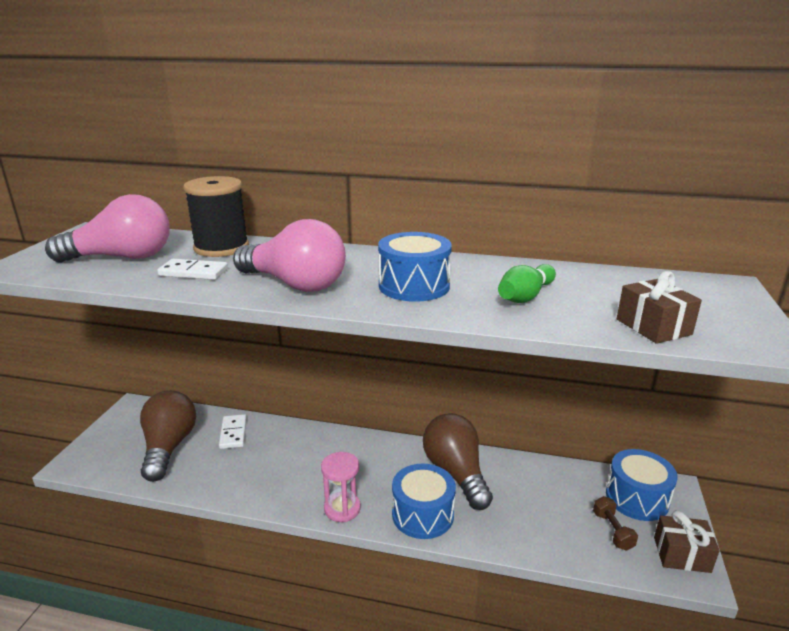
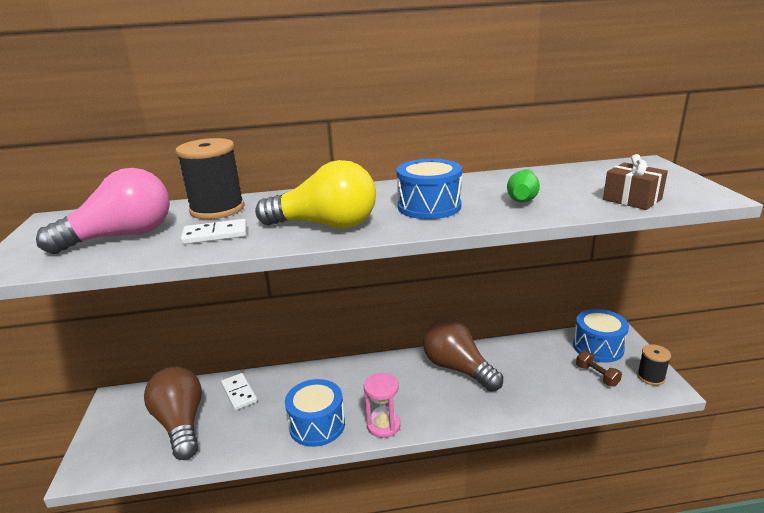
camera: 20 degrees left, 0 degrees up
pink light bulb [233,219,346,292] -> yellow light bulb [255,160,376,229]
blue drum [392,464,456,539] -> blue drum moved to [285,379,345,447]
brown gift [654,510,720,573] -> black spool [637,344,671,385]

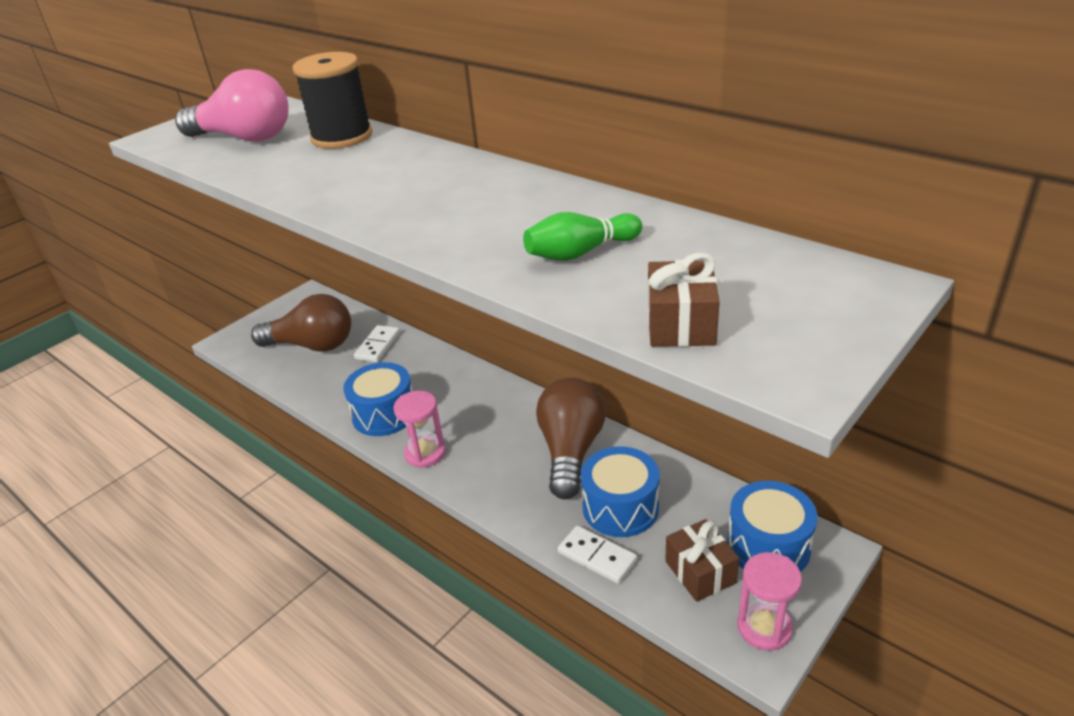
camera: 50 degrees right, 10 degrees up
brown light bulb [144,367,202,460] -> brown light bulb turned 75 degrees clockwise [251,294,351,352]
white domino [181,219,247,244] -> white domino moved to [558,525,637,584]
yellow light bulb [255,160,376,229] -> none
blue drum [396,159,462,219] -> blue drum moved to [581,446,660,537]
brown dumbbell [576,351,622,387] -> brown gift [665,519,740,602]
black spool [637,344,671,385] -> pink hourglass [737,552,802,651]

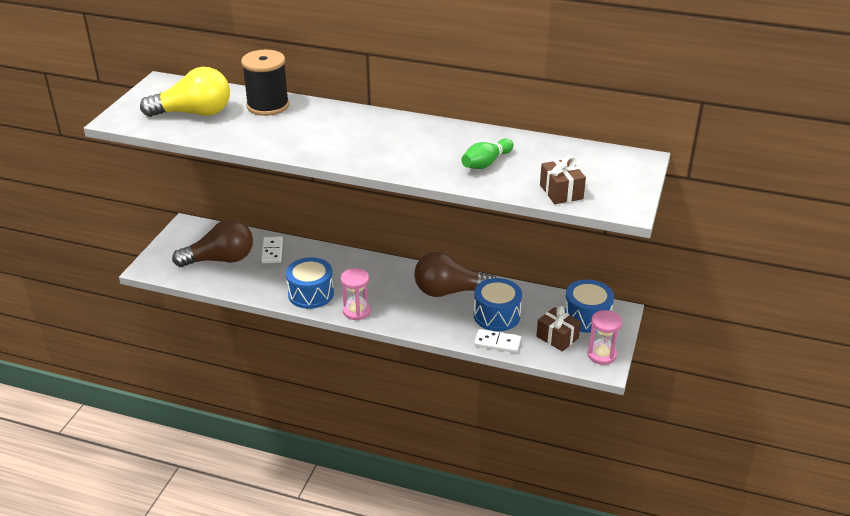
camera: 25 degrees left, 0 degrees up
pink light bulb [175,69,288,142] -> yellow light bulb [140,67,230,117]
brown light bulb [536,378,606,499] -> brown light bulb turned 75 degrees counterclockwise [414,251,496,297]

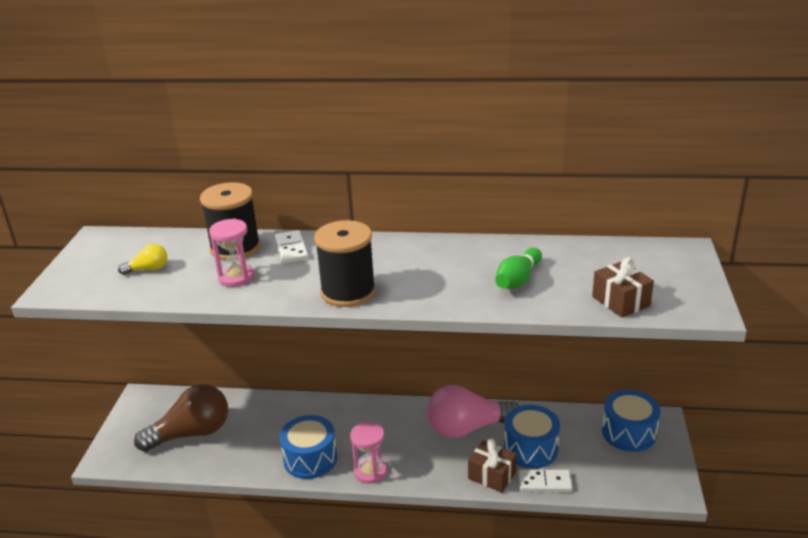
camera: 10 degrees left, 5 degrees down
yellow light bulb [140,67,230,117] -> yellow light bulb [118,244,167,275], size x0.45
white domino [261,236,283,263] -> white domino moved to [275,230,309,264]
brown light bulb [414,251,496,297] -> pink light bulb [427,385,519,438]
brown gift [536,306,581,352] -> brown gift moved to [468,439,517,493]
pink hourglass [587,310,622,365] -> pink hourglass moved to [209,219,255,287]
none -> black spool [314,220,376,307]

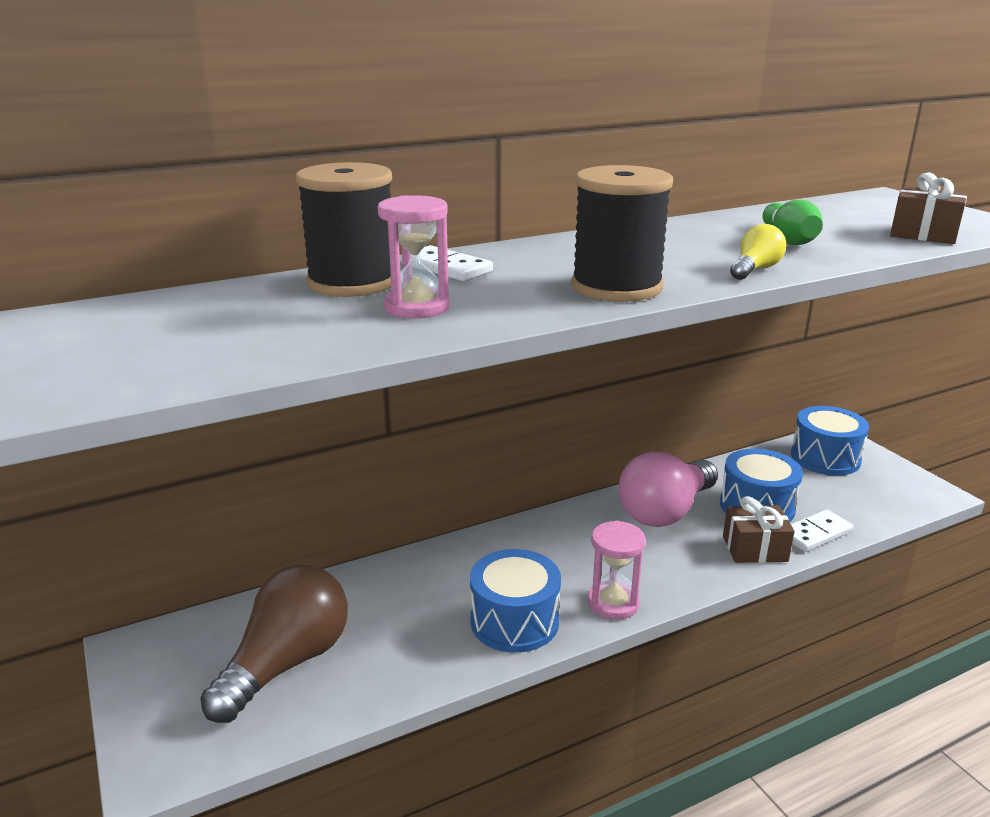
camera: 35 degrees left, 5 degrees down
yellow light bulb [118,244,167,275] -> yellow light bulb moved to [730,224,786,280]

